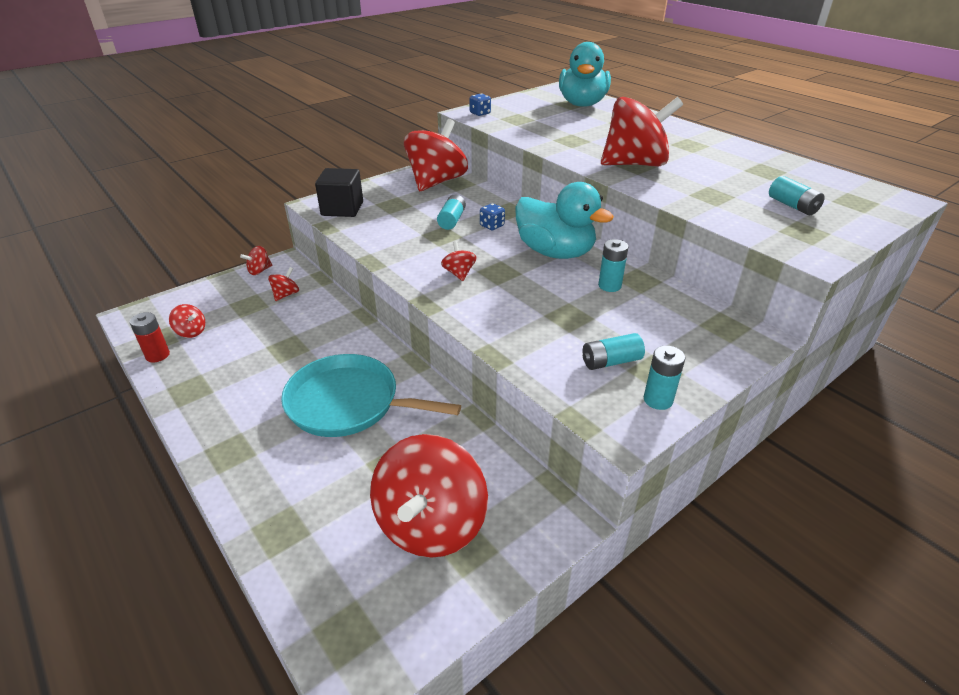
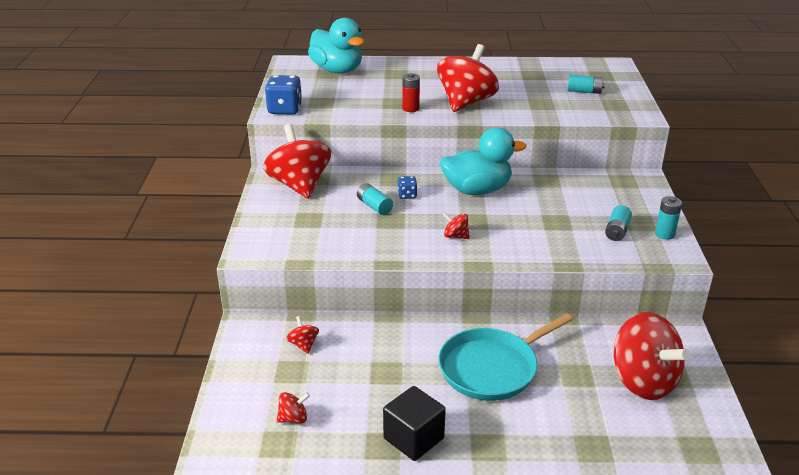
camera: 50 degrees left, 5 degrees down
red battery [130,312,170,362] -> red battery moved to [402,73,420,112]
red spinning top [240,246,272,275] -> none
black cube [315,168,363,217] -> black cube moved to [383,386,446,461]
blue dice [469,93,491,116] -> blue dice [265,75,302,115], size x1.86
turquoise battery [598,239,629,292] -> none

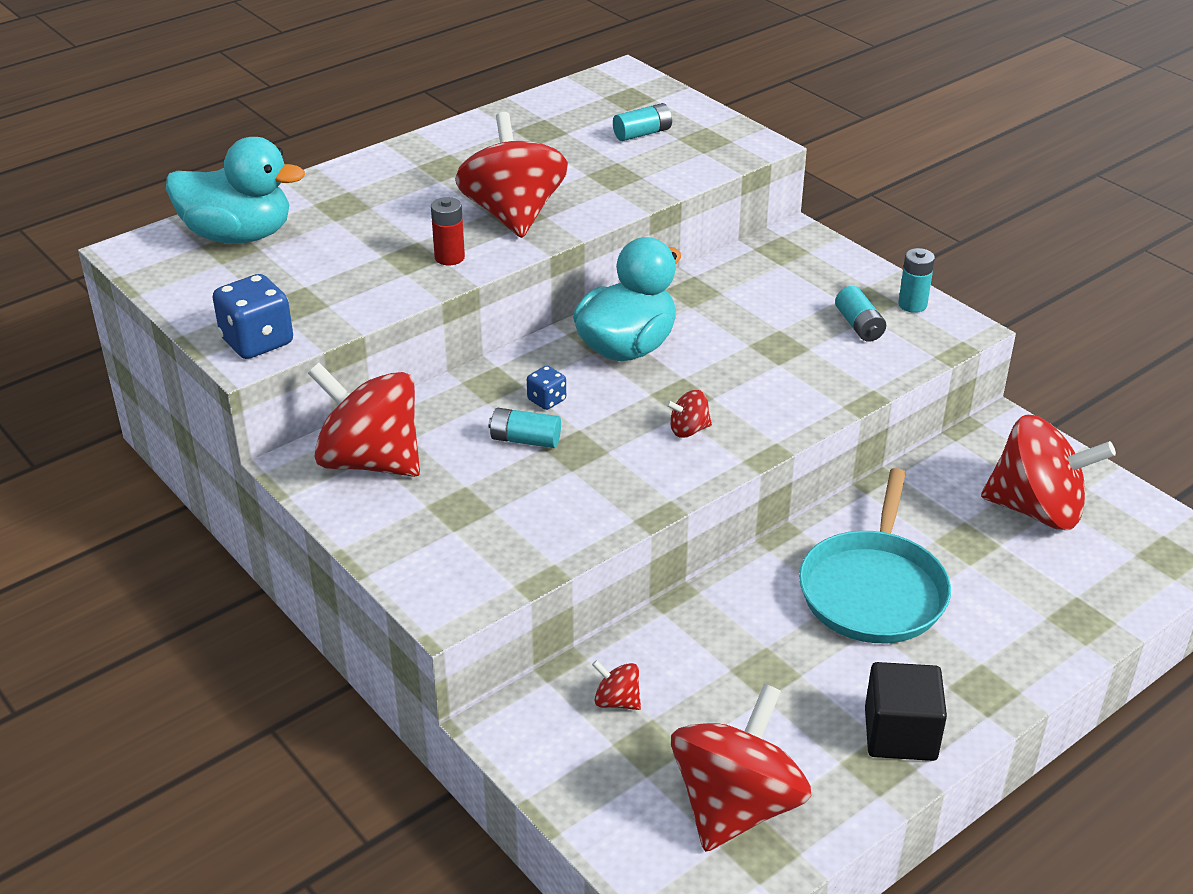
camera: 40 degrees left, 5 degrees up
red spinning top [276,392,310,424] -> red spinning top [671,684,811,852], size x2.42

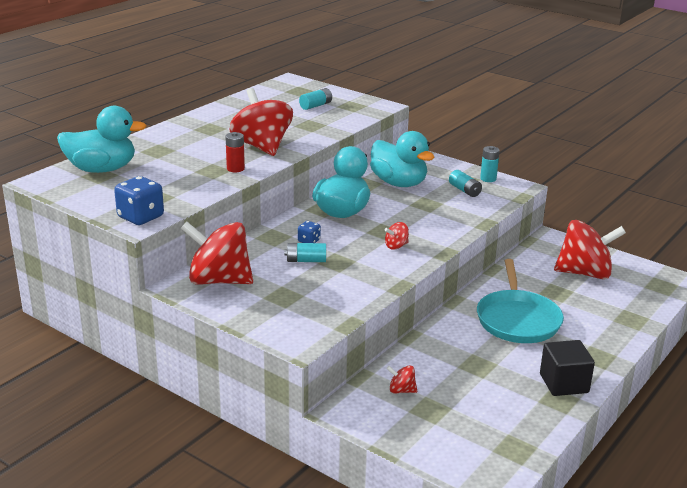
camera: 15 degrees left, 10 degrees down
red spinning top [671,684,811,852] -> none
none -> turquoise duck [370,131,435,187]

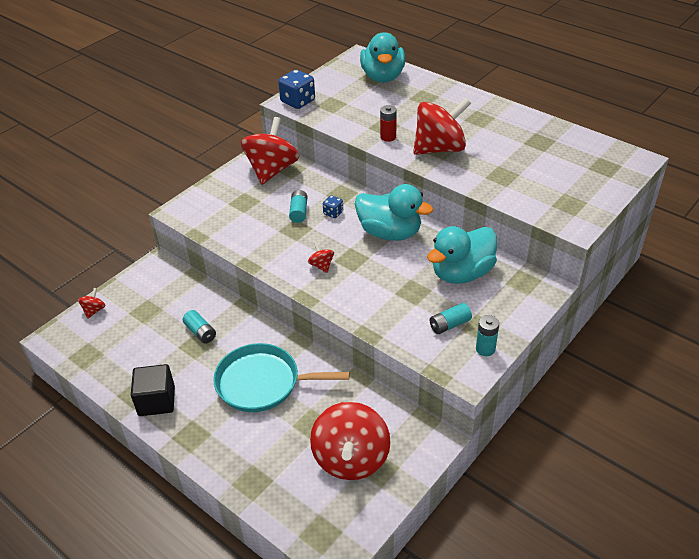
camera: 95 degrees right, 15 degrees up
turquoise battery [299,88,332,110] -> turquoise battery moved to [183,310,216,344]
red spinning top [386,365,417,394] -> red spinning top moved to [78,288,106,319]

